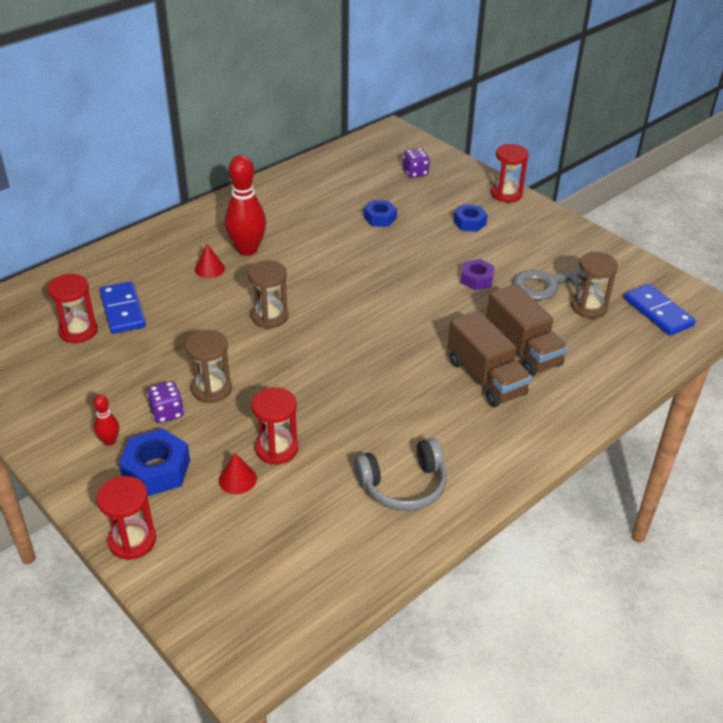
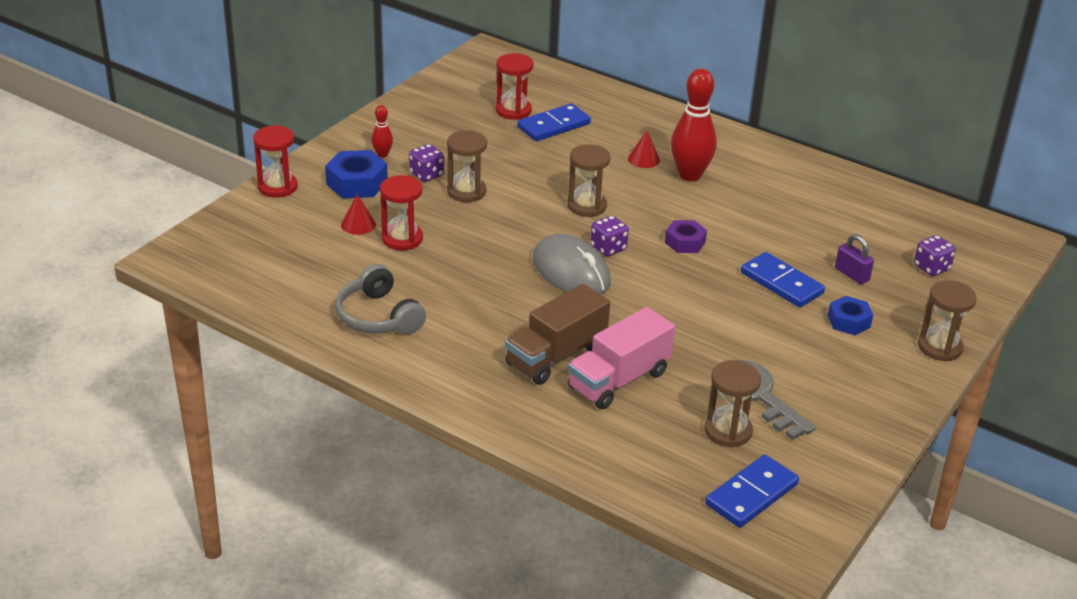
camera: 75 degrees right, 5 degrees down
blue nut [364,200,397,227] -> none
purple nut [461,259,495,290] -> purple nut moved to [665,220,707,253]
brown truck [486,284,568,376] -> pink truck [568,307,675,409]
red hourglass [491,144,529,203] -> brown hourglass [918,280,977,361]
none -> grey mouse [533,234,611,295]
none -> purple dice [590,216,629,256]
none -> blue domino [741,252,825,307]
none -> purple padlock [835,234,874,284]

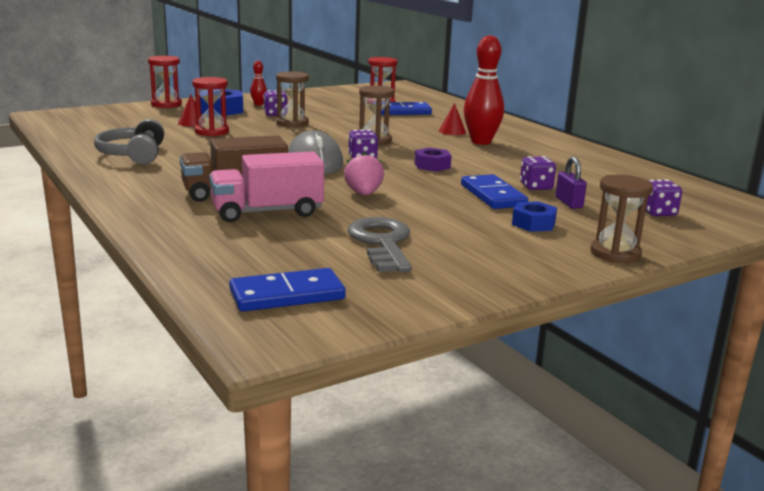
camera: 25 degrees right, 15 degrees down
brown hourglass [705,360,761,447] -> none
none -> pink strawberry [344,152,384,195]
none -> purple dice [520,156,556,190]

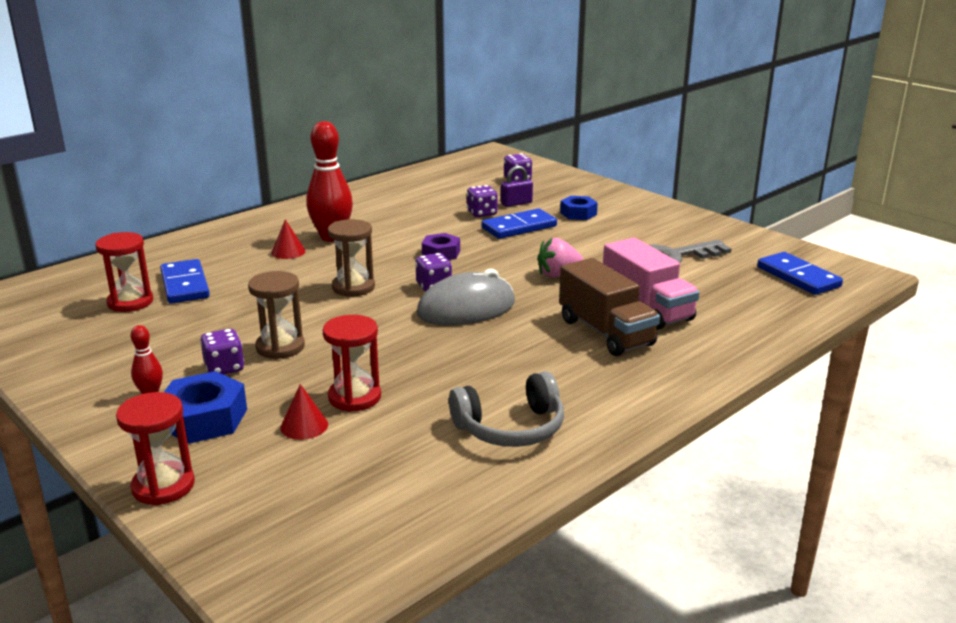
camera: 100 degrees left, 5 degrees up
brown hourglass [591,175,653,263] -> none

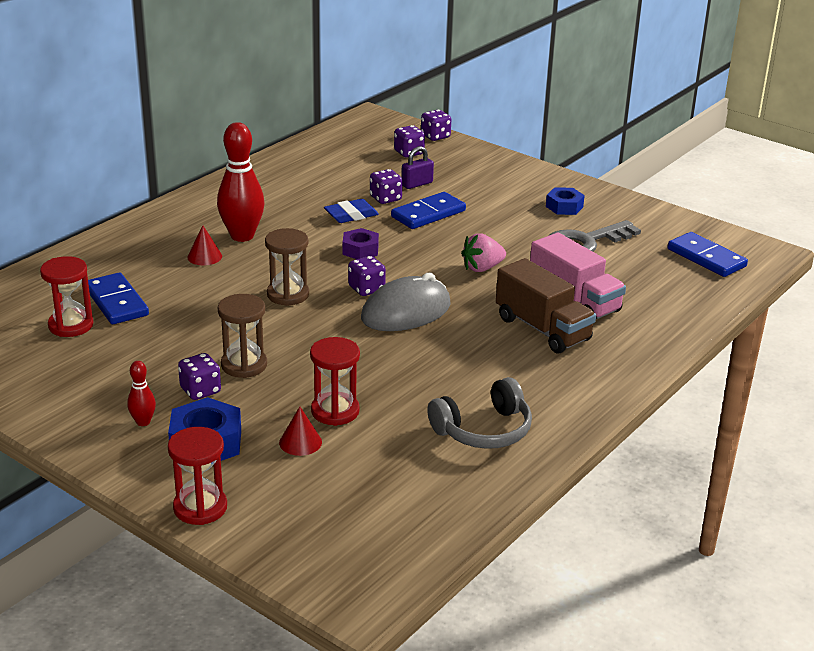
camera: 10 degrees left, 5 degrees up
blue nut [560,196,598,220] -> blue nut moved to [546,187,585,215]
none -> blue eraser [324,199,379,223]
none -> purple dice [421,110,451,141]

